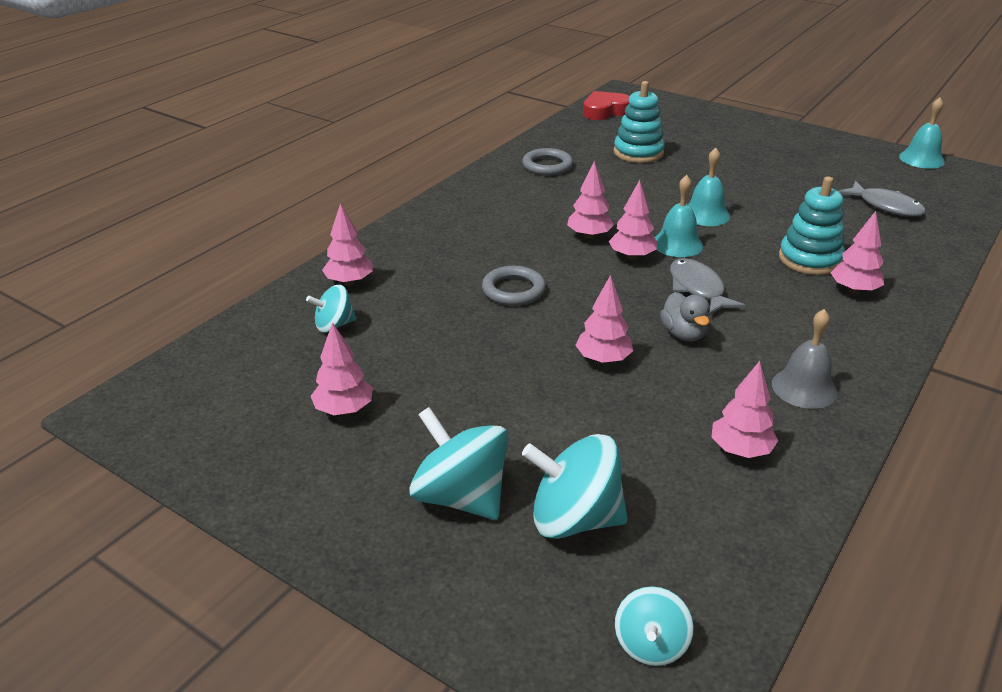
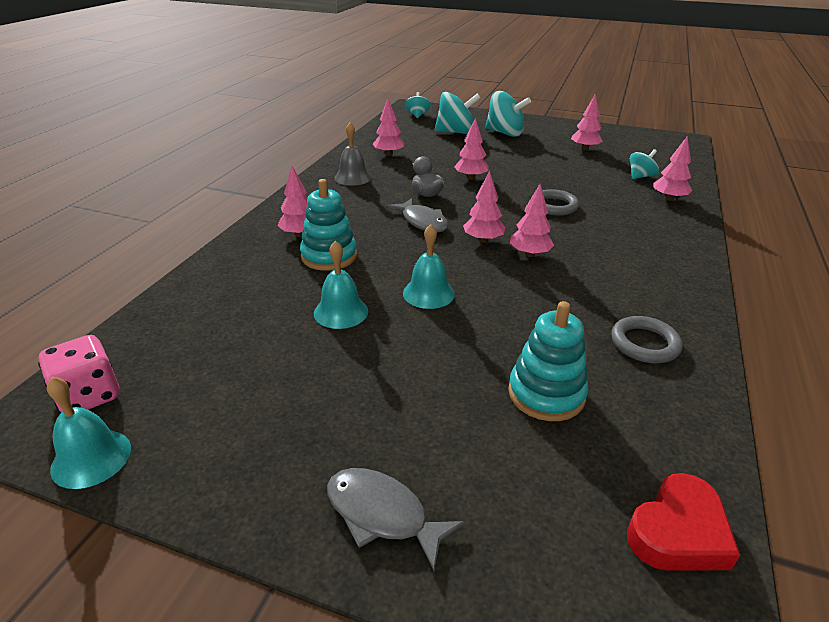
camera: 165 degrees right, 0 degrees up
turquoise bell [655,175,703,257] -> turquoise bell moved to [314,241,368,329]
grey fish [838,181,926,216] -> grey fish moved to [327,468,465,570]
none -> pink dice [38,335,120,413]

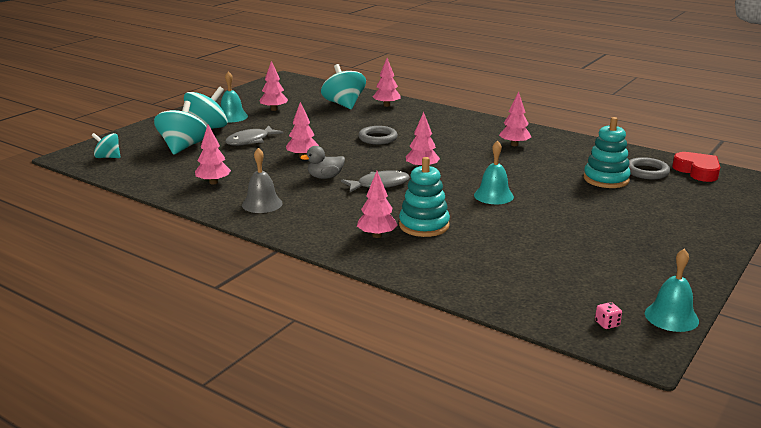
camera: 75 degrees left, 10 degrees down
pink dice [38,335,120,413] -> pink dice [595,302,622,329], size x0.45
turquoise bell [314,241,368,329] -> turquoise bell moved to [221,71,248,122]
grey fish [327,468,465,570] -> grey fish moved to [225,126,283,146]
pink tree [510,184,554,257] -> pink tree moved to [499,91,531,146]
grey ring [611,316,683,363] -> grey ring moved to [629,157,670,179]
turquoise spinning top [630,149,659,179] -> turquoise spinning top [321,64,366,109], size x1.75

